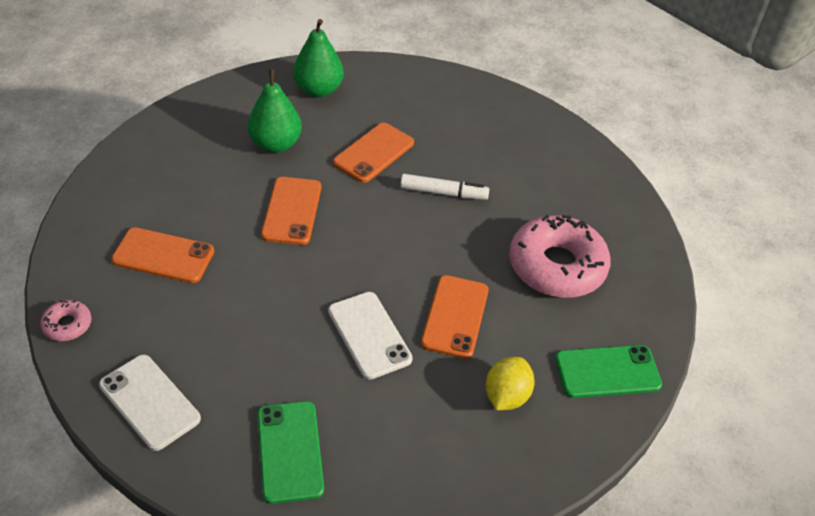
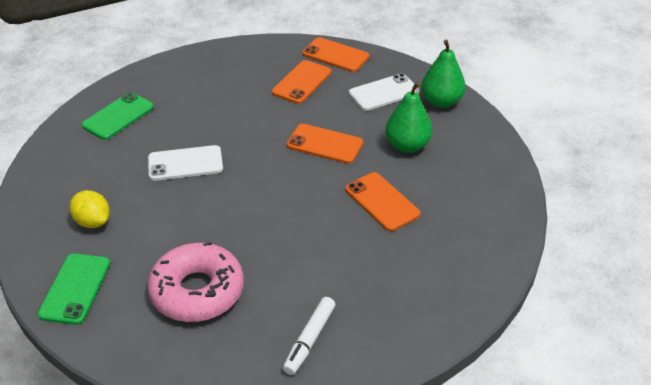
camera: 110 degrees right, 5 degrees down
pink donut [40,300,92,341] -> none
white phone [99,355,201,451] -> white phone moved to [349,73,420,111]
green phone [258,401,324,504] -> green phone turned 60 degrees counterclockwise [81,92,154,140]
green pear [293,19,344,97] -> green pear moved to [421,39,466,108]
white marker [400,174,489,200] -> white marker moved to [283,297,335,375]
orange phone [421,275,489,359] -> orange phone moved to [302,37,369,72]

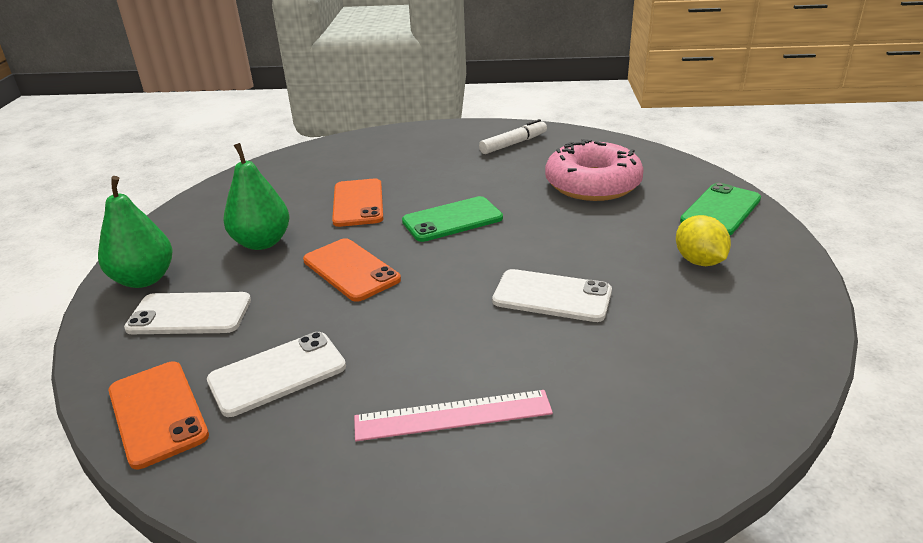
camera: 150 degrees left, 10 degrees down
green phone [81,92,154,140] -> green phone moved to [402,196,503,242]
orange phone [272,60,331,104] -> white phone [207,332,346,417]
none -> pink ruler [354,390,553,441]

